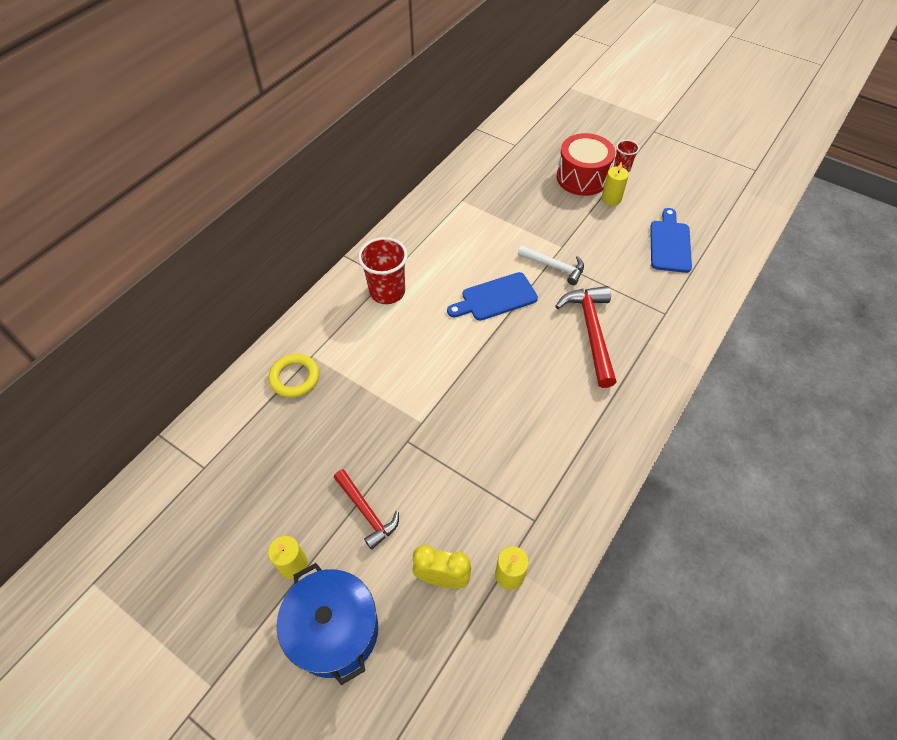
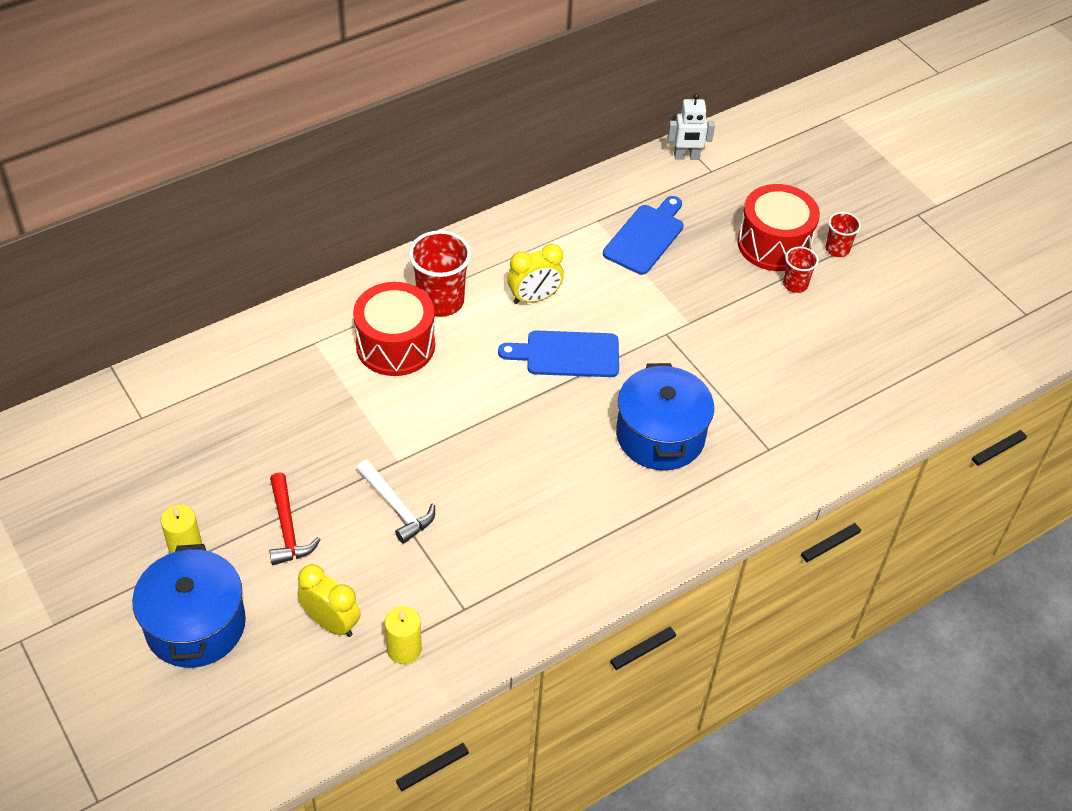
camera: 20 degrees right, 5 degrees down
yellow ring [268,354,319,398] -> none
white hammer [518,246,584,285] -> white hammer moved to [357,460,435,544]
red hammer [555,286,617,388] -> blue pot [616,363,714,470]
yellow candle [602,162,629,206] -> red cup [783,247,819,293]
blue cutting board [650,208,692,273] -> blue cutting board moved to [603,196,684,275]
none -> red drum [353,282,435,376]
none -> yellow clock [507,244,564,304]
none -> white robot [668,93,715,160]

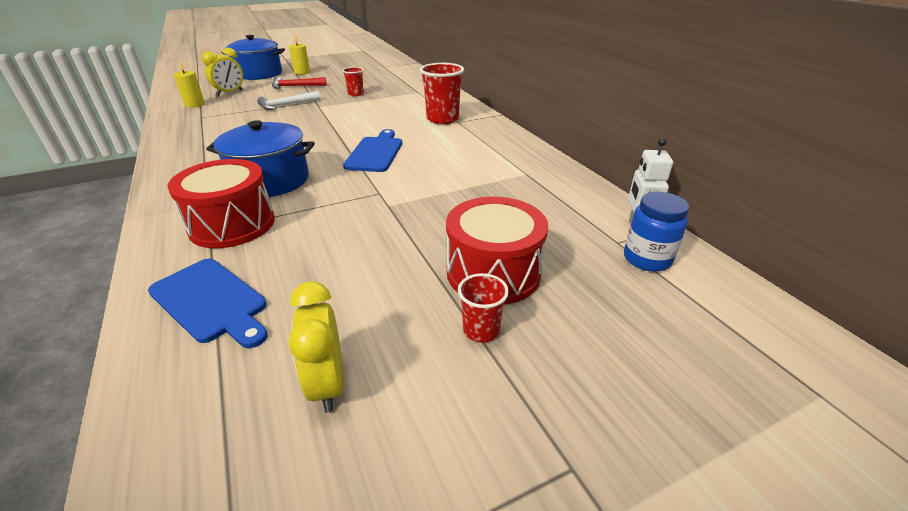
camera: 100 degrees right, 15 degrees down
red drum [353,282,435,376] -> red drum moved to [167,159,275,248]
yellow clock [507,244,564,304] -> yellow clock moved to [289,281,344,413]
blue cutting board [603,196,684,275] -> blue cutting board moved to [148,259,268,348]
red cup [783,247,819,293] -> red cup moved to [342,67,364,96]
none -> blue jar [624,192,689,272]

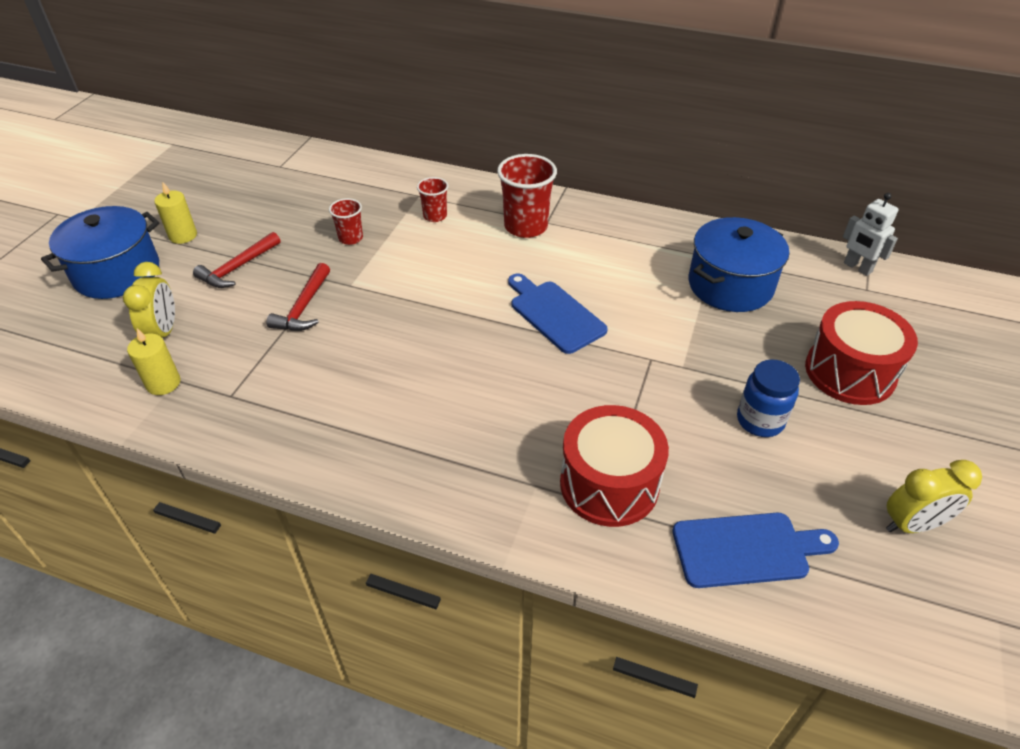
camera: 45 degrees left, 10 degrees up
blue pot [206,120,315,197] -> blue pot moved to [689,217,789,312]
white hammer [257,91,320,110] -> red hammer [266,263,330,331]
yellow clock [289,281,344,413] -> yellow clock turned 45 degrees counterclockwise [886,460,982,533]
red cup [458,273,509,343] -> red cup moved to [417,177,449,222]
blue jar [624,192,689,272] -> blue jar moved to [737,360,800,437]

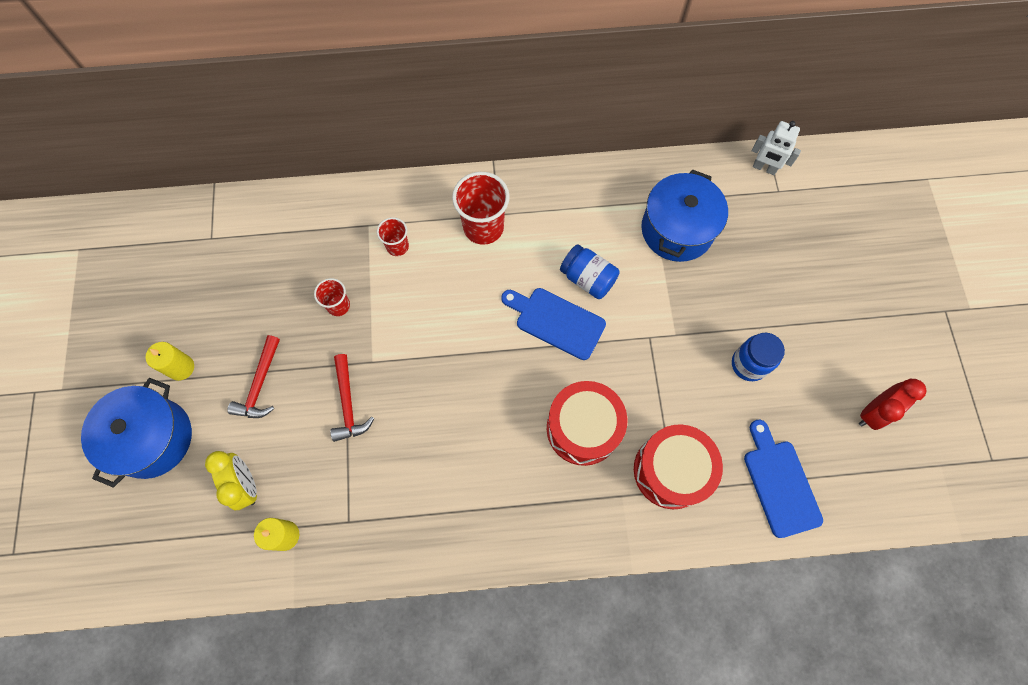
camera: 25 degrees left, 25 degrees up
blue cutting board [673,513,839,588] -> blue cutting board turned 75 degrees counterclockwise [744,420,823,538]
red drum [805,301,918,405] -> red drum moved to [547,381,627,466]
yellow clock [886,460,982,533] -> red clock [859,379,927,430]
none -> blue jar [560,244,620,299]

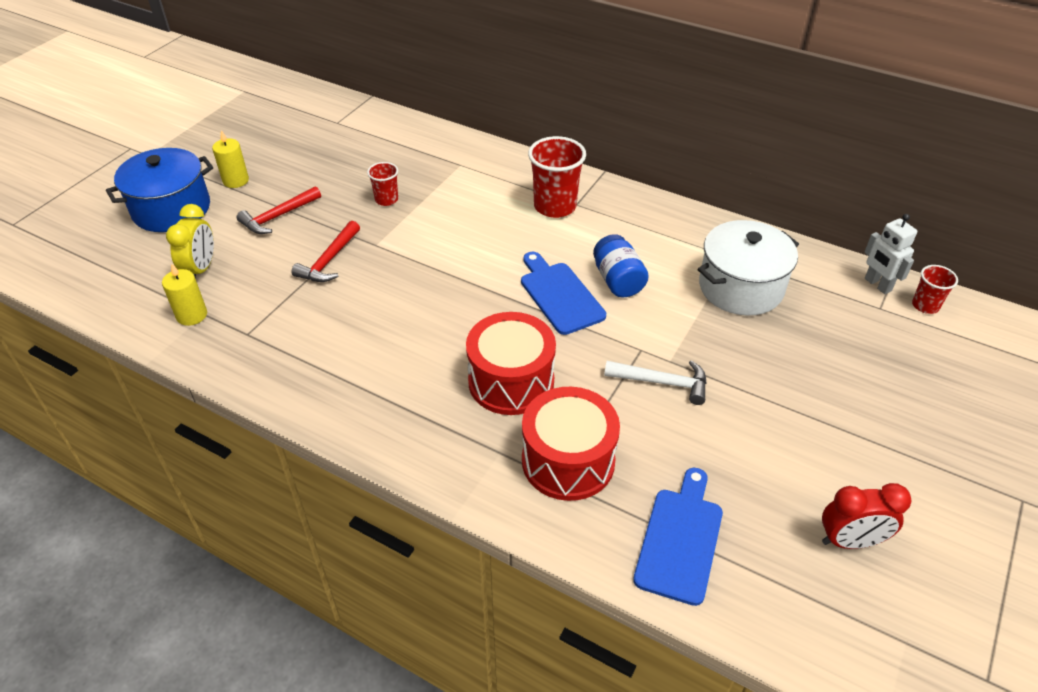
camera: 35 degrees right, 25 degrees down
red cup [377,217,409,256] -> red cup moved to [912,265,958,314]
blue pot [641,169,728,262] -> white pot [698,220,799,316]
blue jar [732,333,785,381] -> none
none -> white hammer [604,360,707,405]

